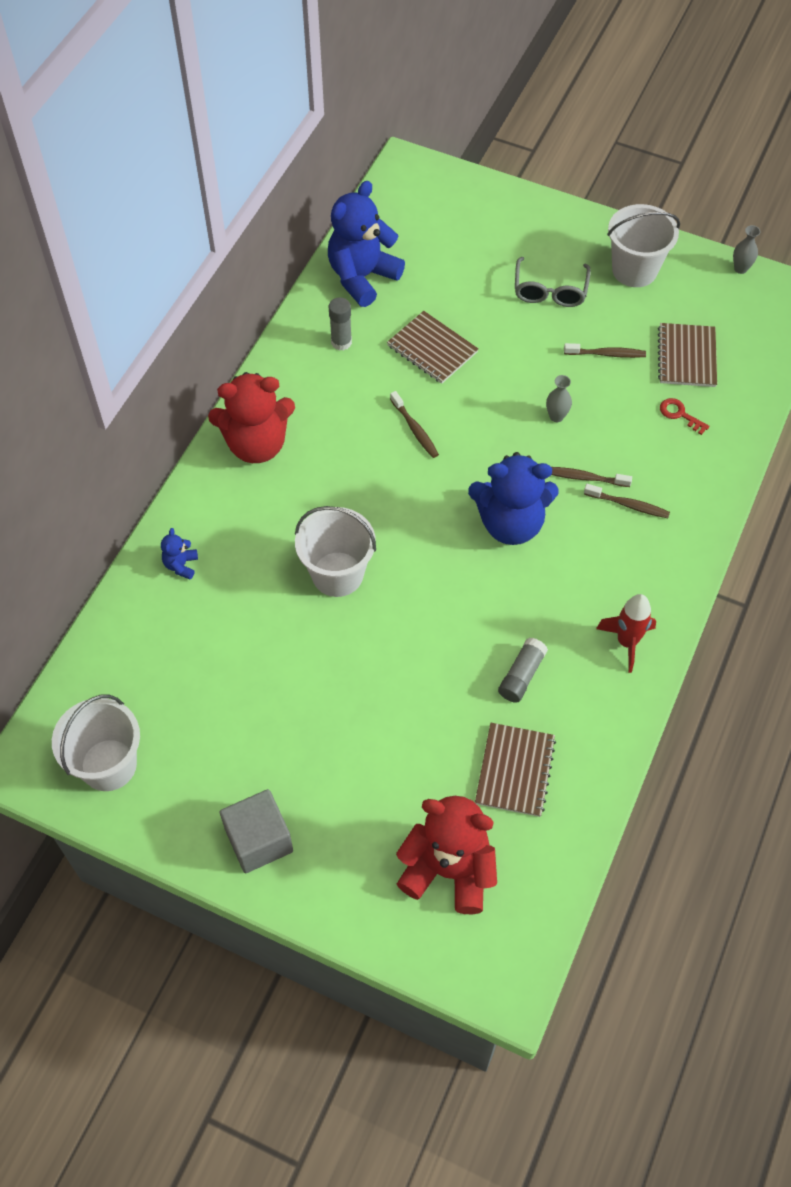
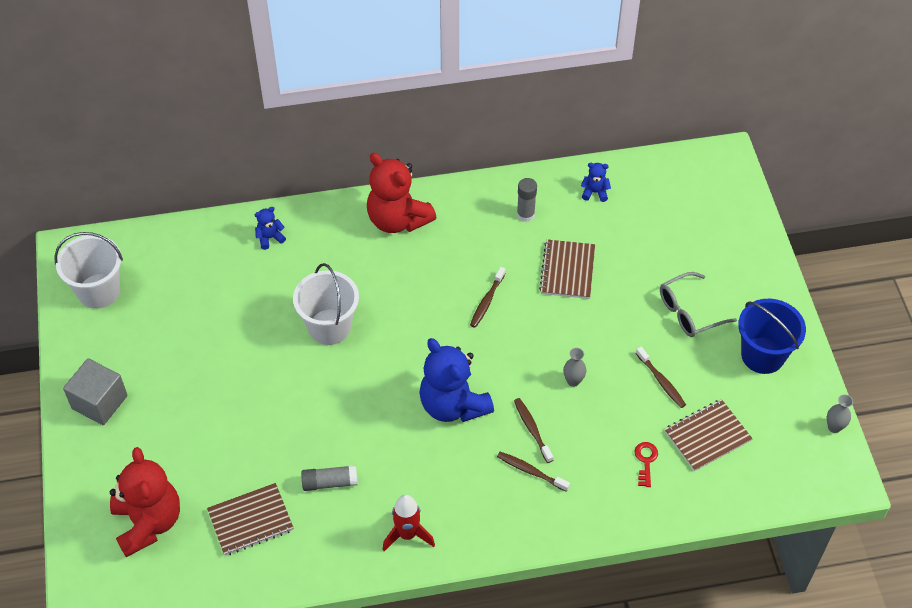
camera: 55 degrees right, 5 degrees down
blue teddy bear [328,181,405,307] -> blue teddy bear [581,163,611,202], size x0.43
brown toothbrush [584,484,670,518] -> brown toothbrush turned 135 degrees clockwise [497,452,570,492]
white bucket [607,204,680,287] -> blue bucket [738,299,806,374]

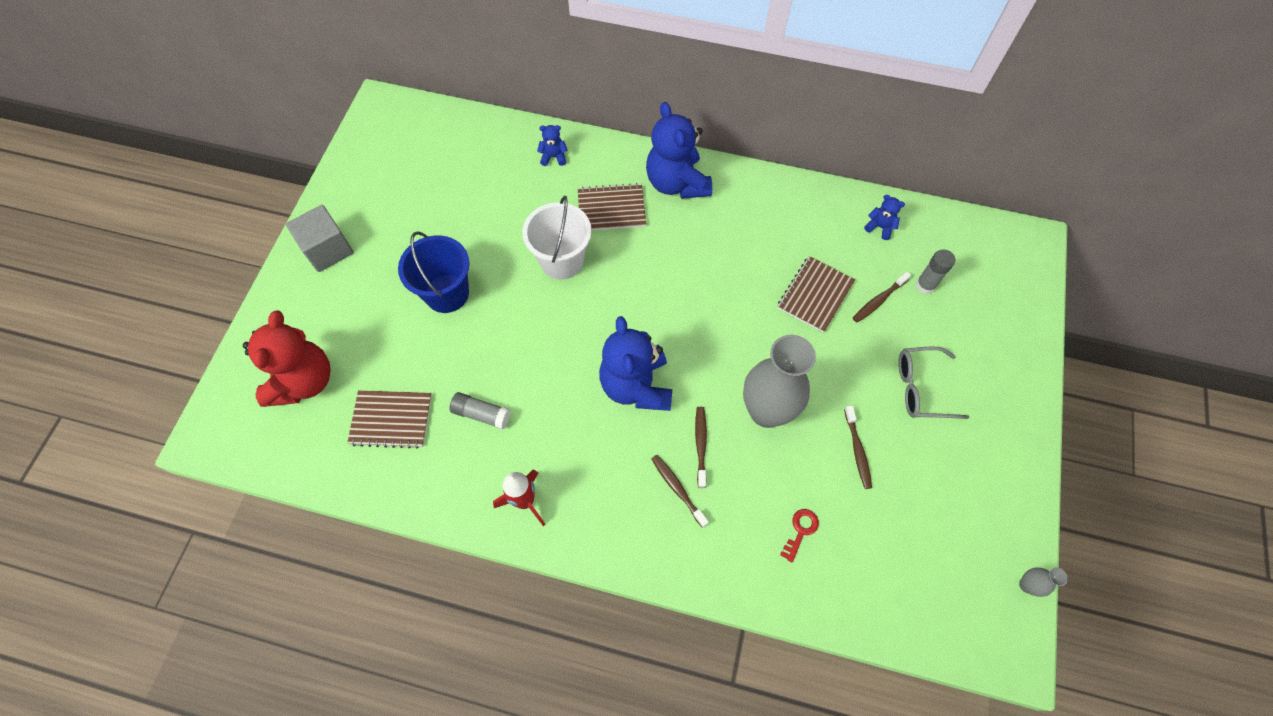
camera: 25 degrees right, 10 degrees up
white bucket [54,232,123,309] -> none
red teddy bear [367,153,437,233] -> blue teddy bear [646,102,712,199]
brown toothbrush [470,267,506,328] -> brown toothbrush moved to [853,272,911,323]
grey glue stick [517,178,537,222] -> grey glue stick moved to [916,249,955,294]
grey vase [563,348,586,387] -> grey vase [743,335,816,428], size x2.48
brown notebook [664,399,753,471] -> brown notebook moved to [578,183,646,230]
blue bucket [738,299,806,374] -> blue bucket moved to [398,231,470,313]

